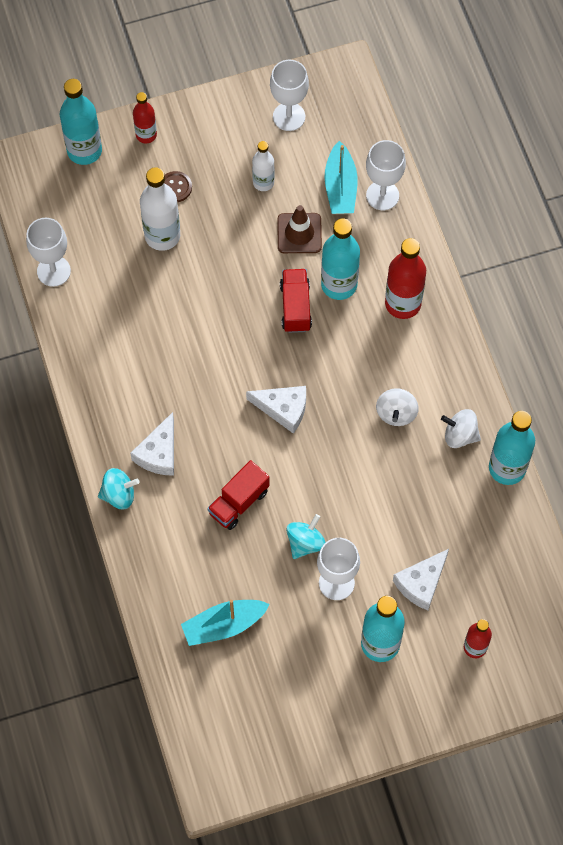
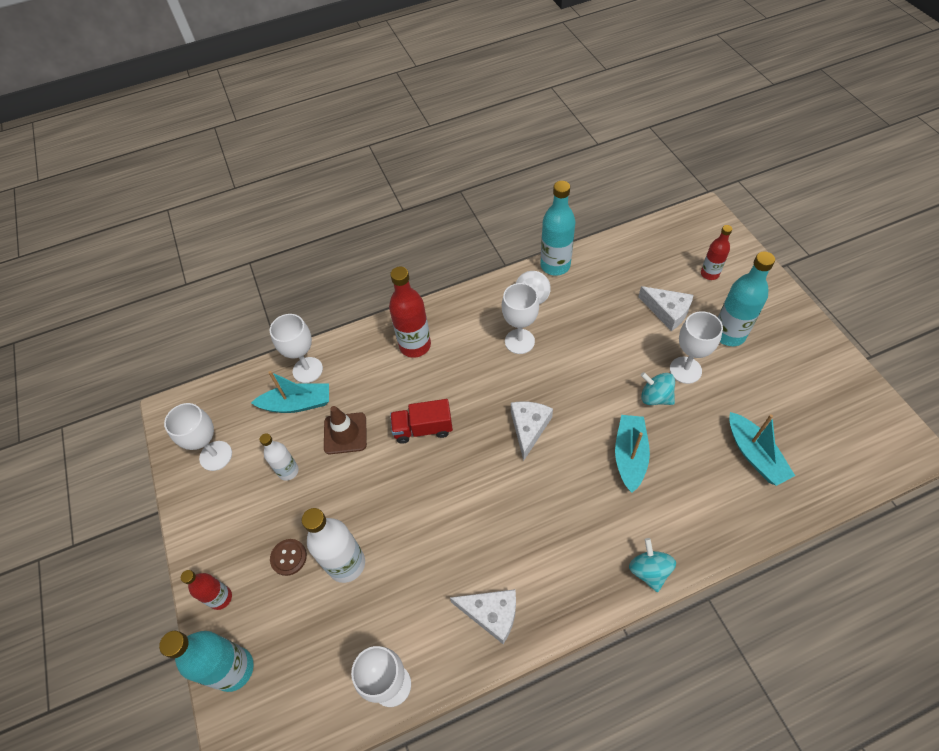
camera: 90 degrees left, 10 degrees down
white cheese [130,412,174,476] -> white cheese moved to [450,589,516,644]
red truck [207,460,270,530] -> turquoise boat [615,415,650,493]
turquoise bottle [321,218,360,300] -> none
white spinning top [376,388,419,426] -> white goblet [502,283,539,354]

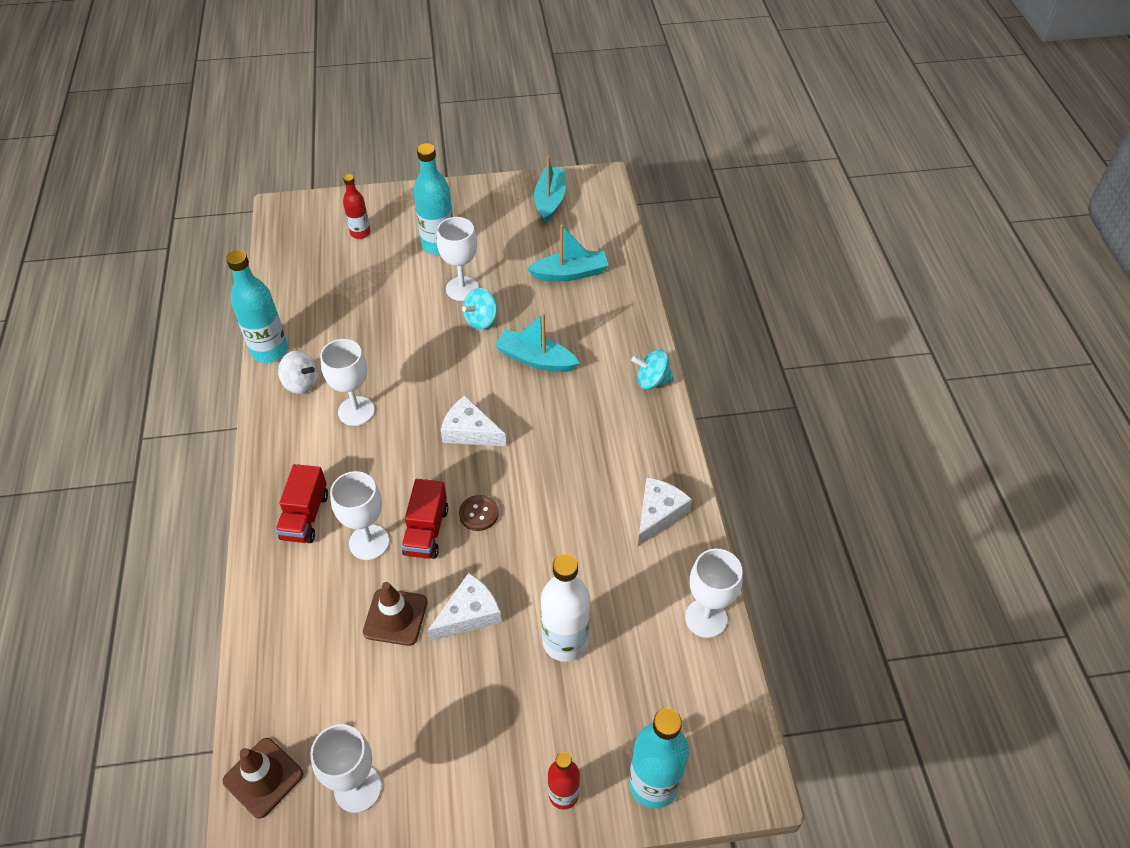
camera: 80 degrees left, 5 degrees down
turquoise boat [251,371,329,413] -> turquoise boat moved to [534,156,565,223]
white bottle [259,433,299,481] -> none
white goblet [270,314,323,383] -> white goblet moved to [330,471,389,560]
brown button [270,539,307,576] -> brown button moved to [459,495,499,531]
red bottle [389,267,431,358] -> red truck [275,464,328,543]
white cheese [638,286,693,331] -> white cheese moved to [428,573,502,641]
none -> brown traffic cone [223,738,303,819]

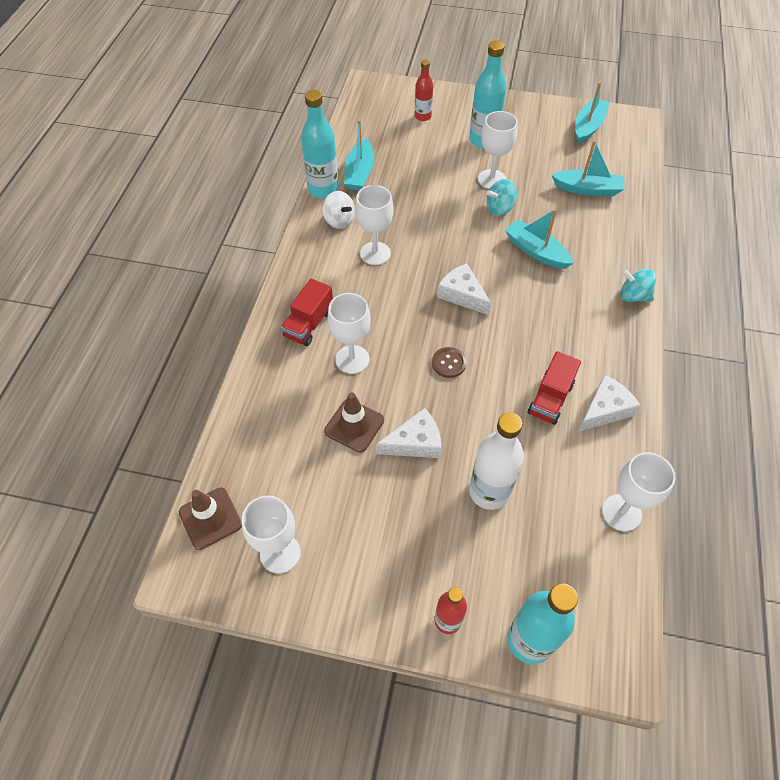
camera: 20 degrees right, 5 degrees up
red truck [401,479,448,559] -> red truck moved to [527,351,581,425]
none -> turquoise boat [344,120,374,191]

